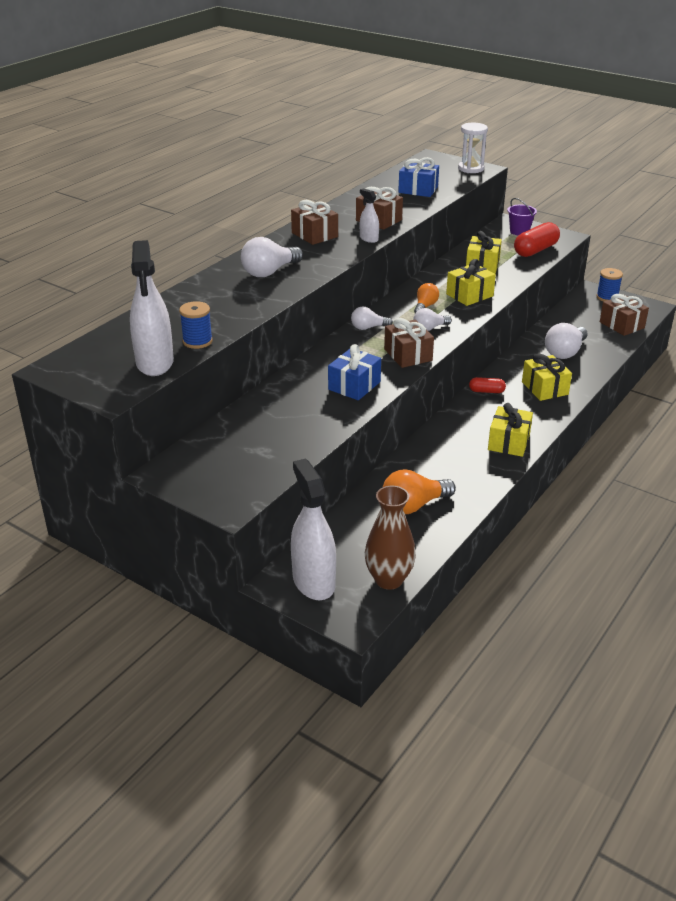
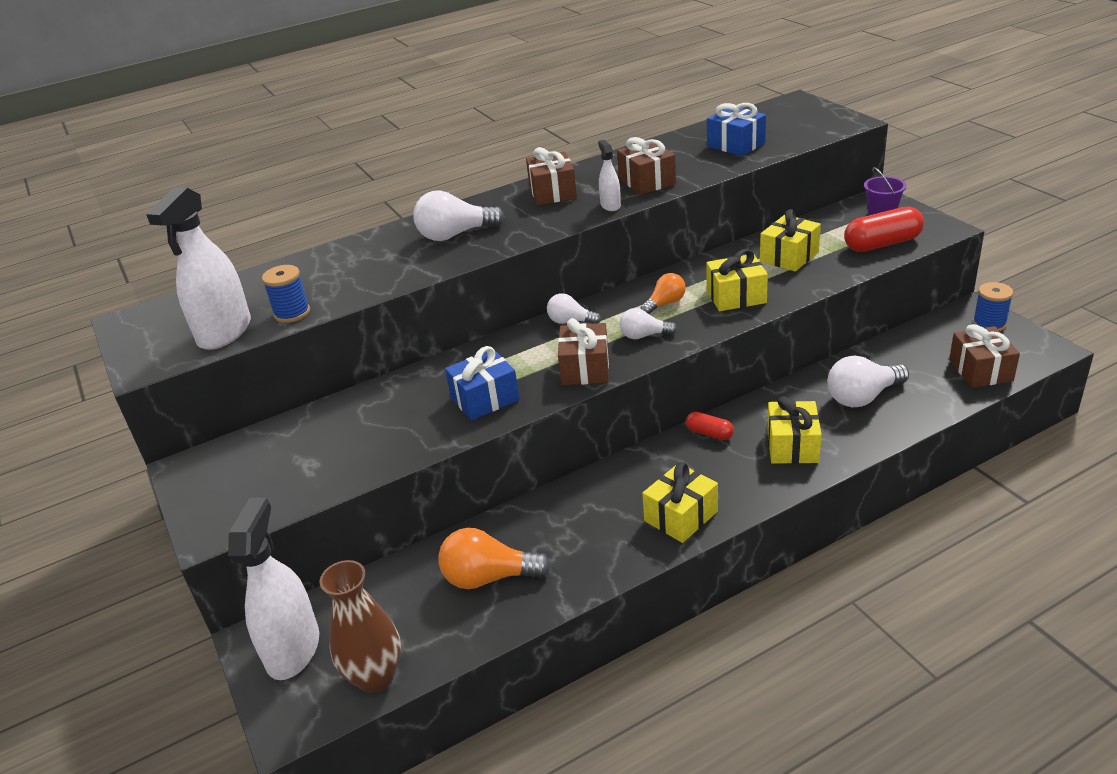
camera: 30 degrees right, 0 degrees up
white hourglass [458,123,488,173] -> none

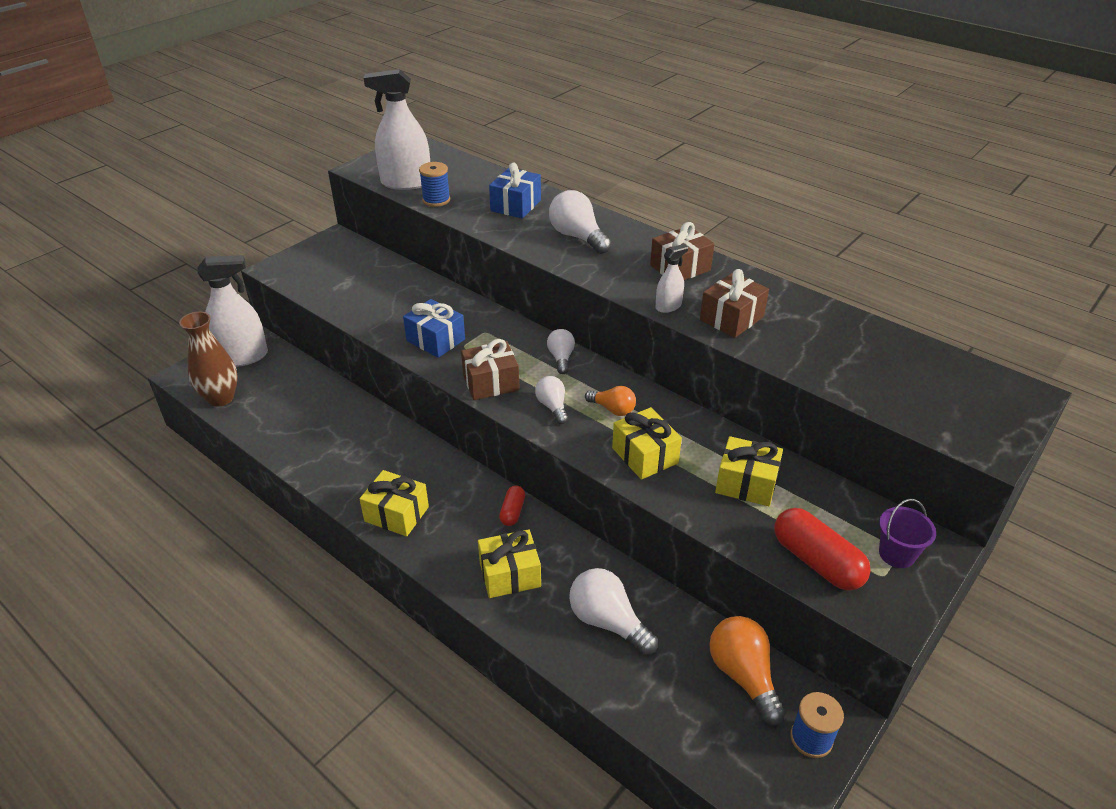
camera: 65 degrees right, 5 degrees up
orange light bulb [438,528,551,589] -> orange light bulb moved to [709,616,786,726]
blue gift [707,103,766,156] -> blue gift moved to [489,162,541,219]
brown gift [949,324,1020,388] -> none

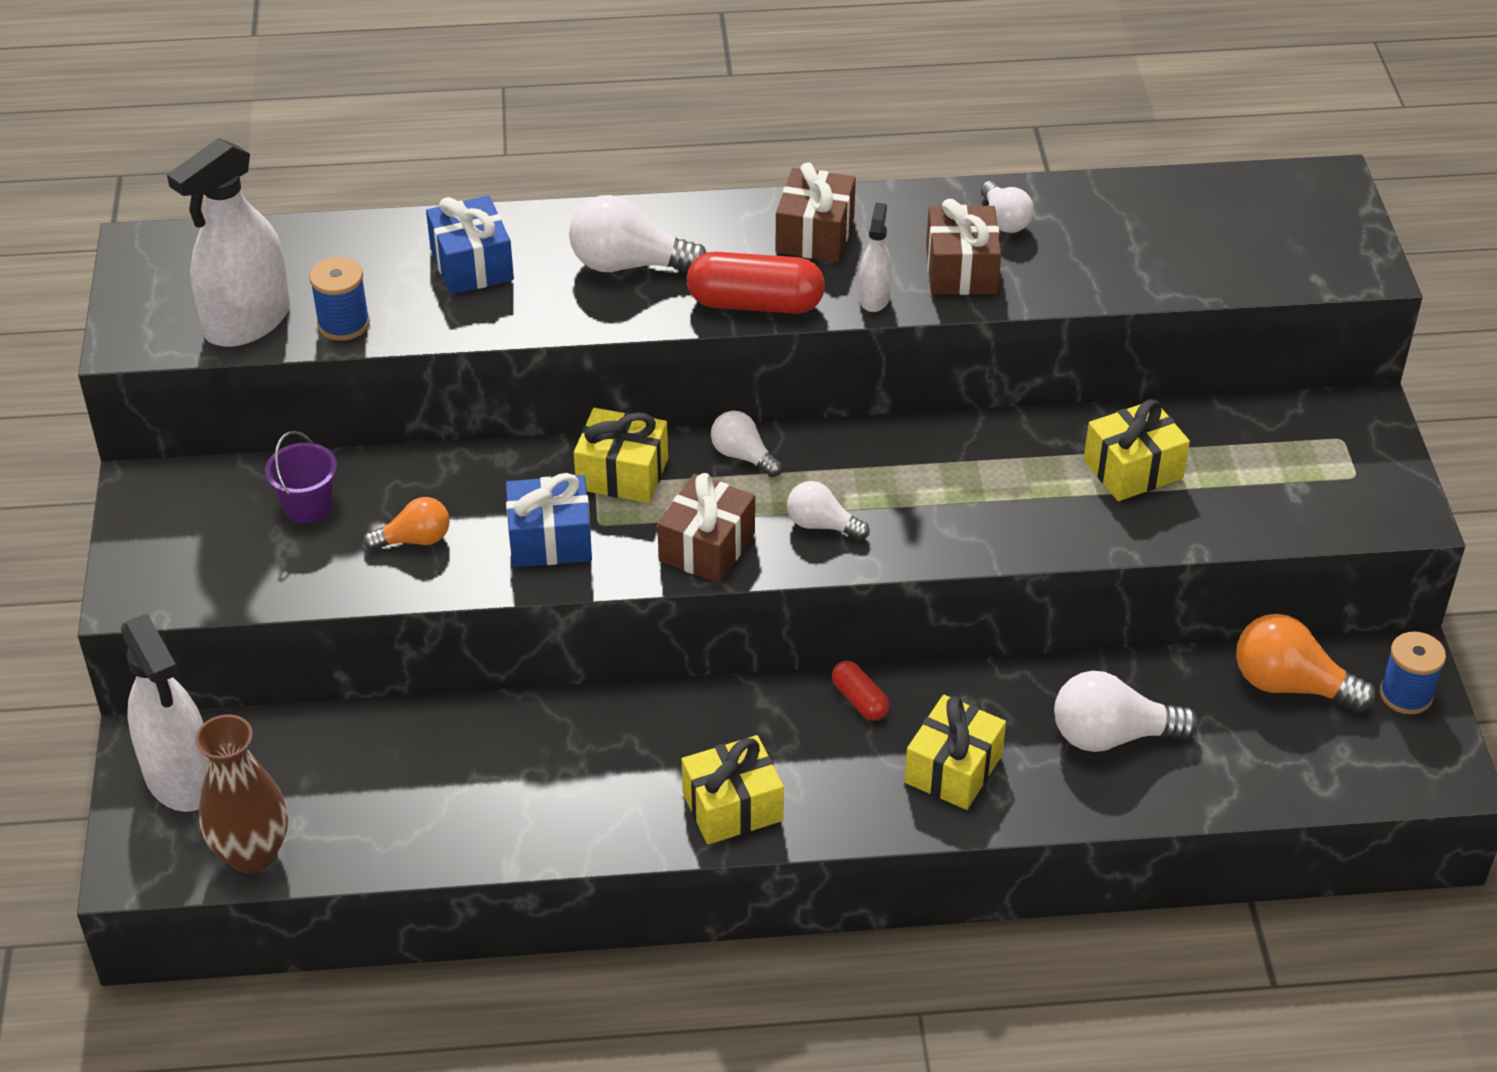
camera: 45 degrees left, 5 degrees up
white spray bottle [197,255,268,367] -> white spray bottle turned 120 degrees clockwise [121,614,209,812]
orange light bulb [585,386,636,416] -> orange light bulb moved to [363,497,450,551]
yellow gift [612,407,682,480] -> yellow gift moved to [574,408,668,503]
red capsule [774,508,871,591] -> red capsule moved to [687,252,825,314]
purple bucket [879,499,936,568] -> purple bucket moved to [265,431,337,524]
none -> white light bulb [980,181,1034,233]

